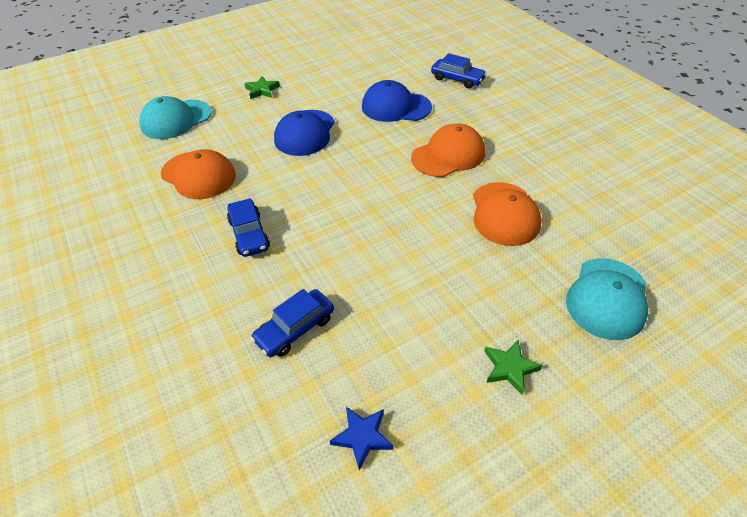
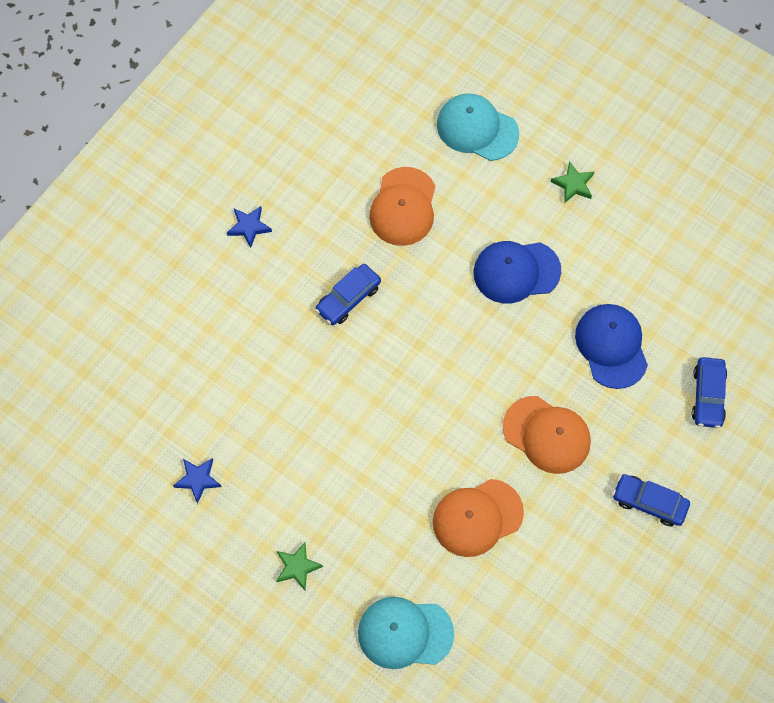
camera: 65 degrees right, 20 degrees up
blue car [251,289,334,357] -> blue car moved to [612,474,690,526]
none -> blue star [227,206,272,248]

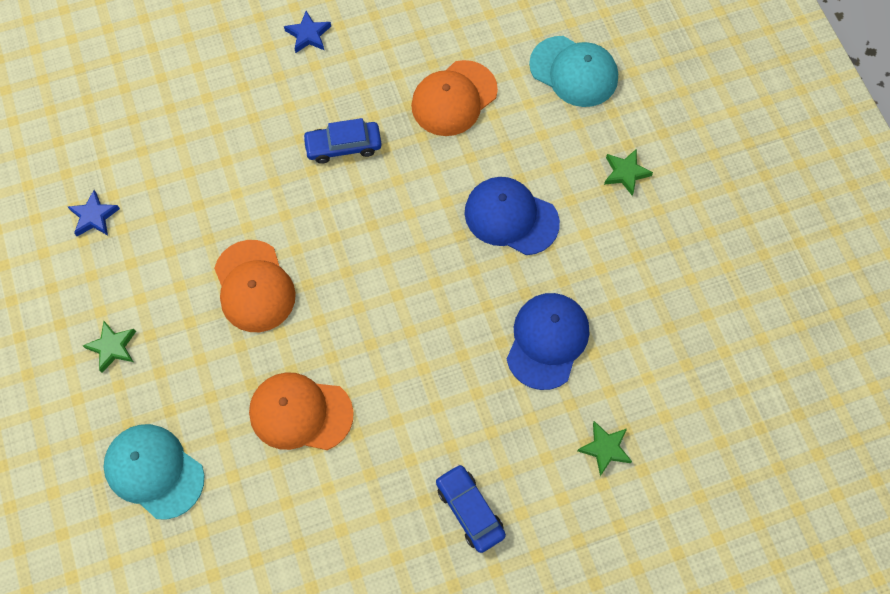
camera: 35 degrees right, 0 degrees up
turquoise cap [437,93,519,161] -> turquoise cap turned 150 degrees clockwise [529,36,618,107]
orange cap [503,396,591,474] -> orange cap moved to [214,240,296,332]
blue car [692,357,727,428] -> green star [577,421,632,476]

